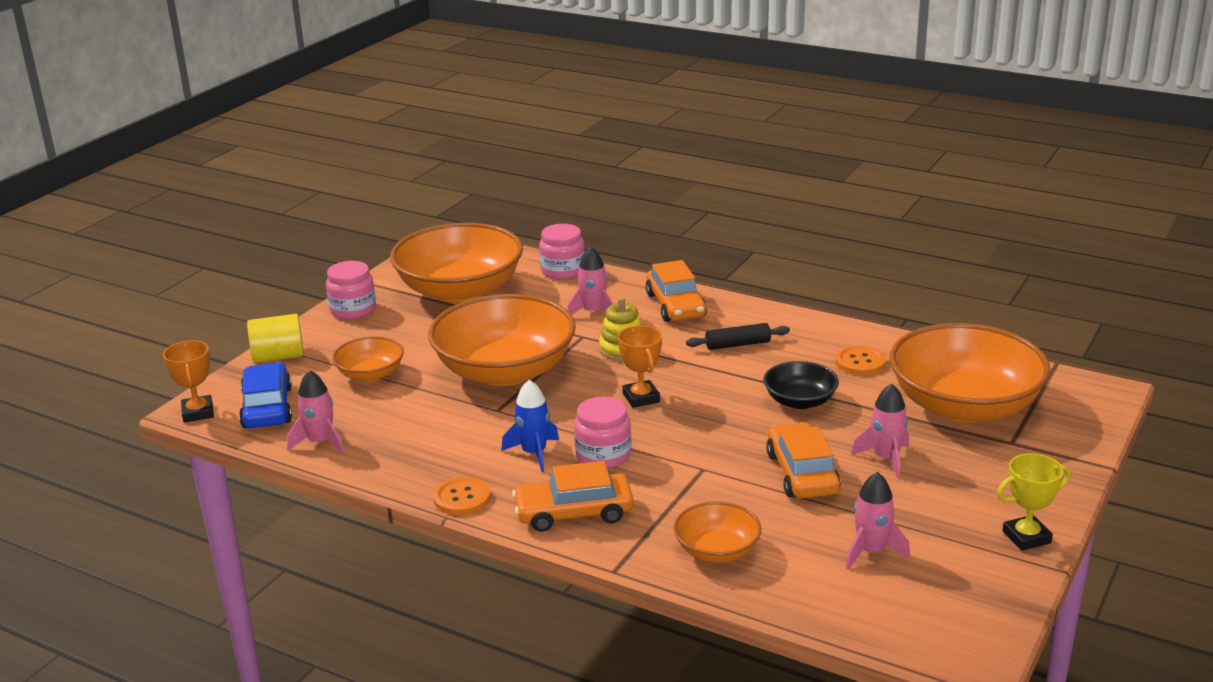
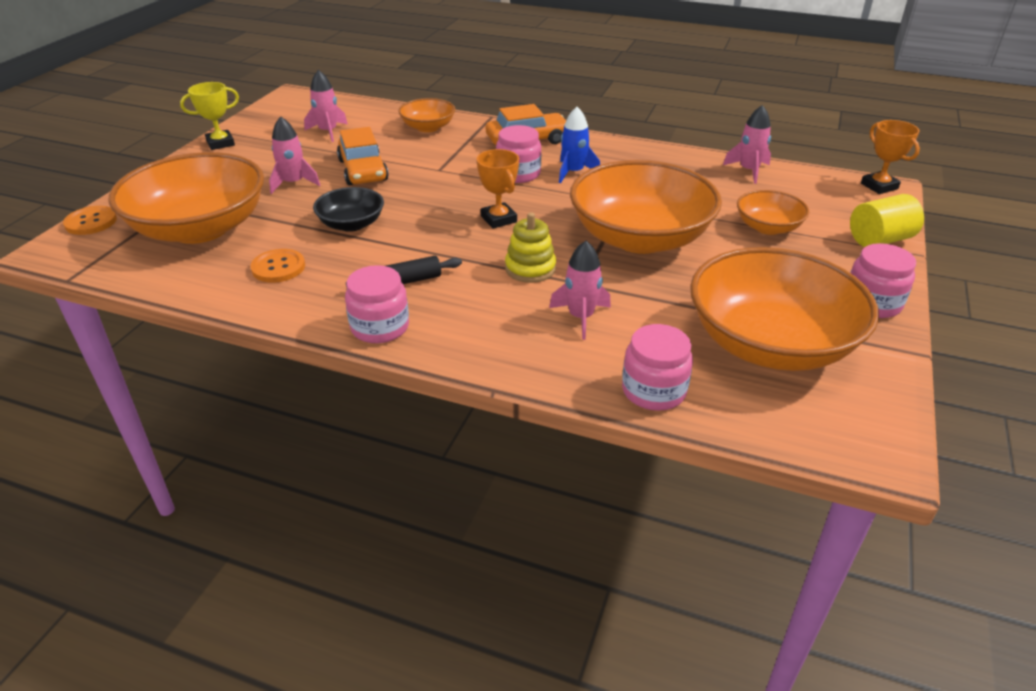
camera: 170 degrees right, 10 degrees up
blue car [239,362,292,428] -> none
orange button [433,477,491,515] -> orange button moved to [63,206,117,235]
orange car [646,260,707,322] -> none
none -> pink jar [345,265,409,343]

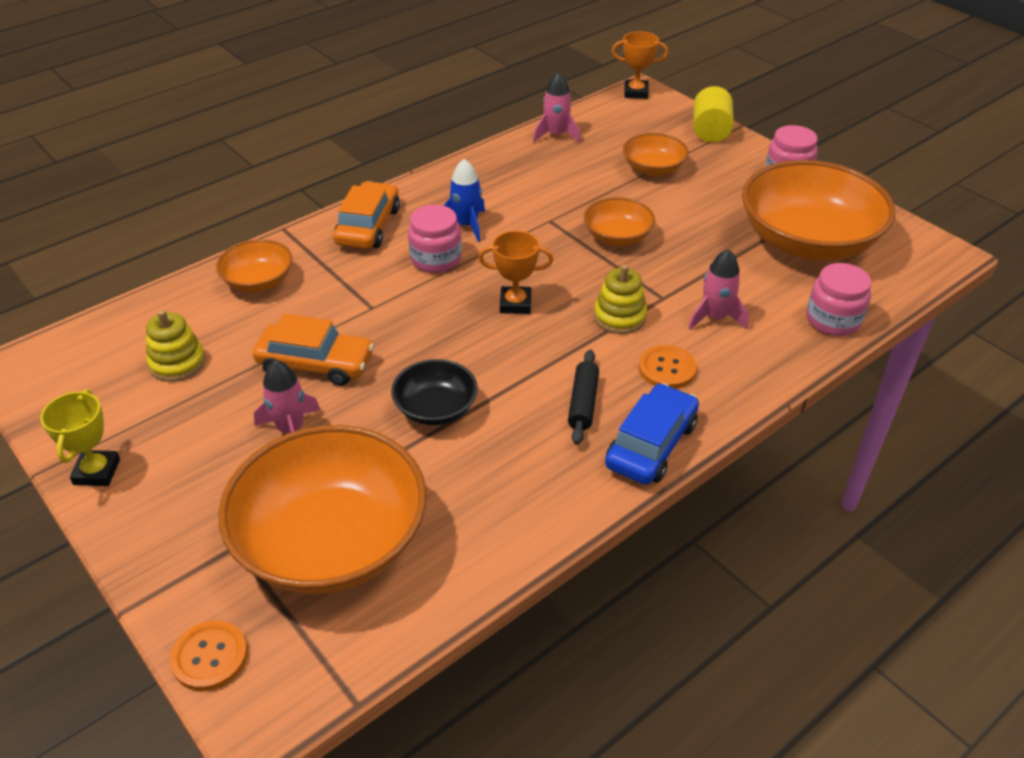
camera: 60 degrees left, 5 degrees up
orange button [251,249,305,283] -> orange button moved to [639,345,697,389]
pink rocket [304,70,348,142] -> yellow stacking toy [146,310,206,382]
pink jar [345,265,409,343] -> blue car [605,383,699,485]
orange bowl [570,160,722,254] -> orange bowl [584,197,655,246], size x0.49

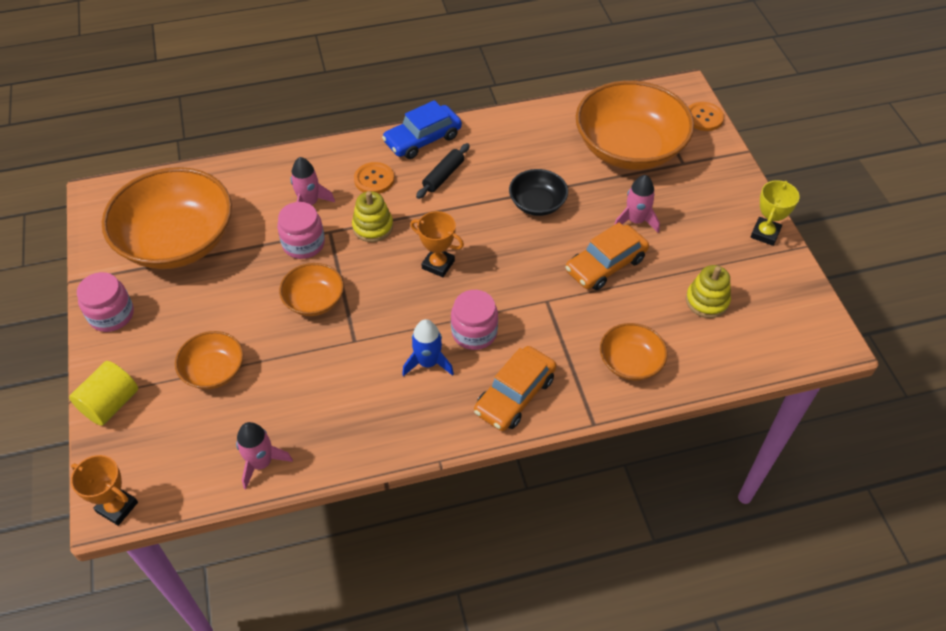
camera: 155 degrees left, 10 degrees up
orange car [253,314,374,386] -> orange car turned 75 degrees counterclockwise [565,222,649,290]
pink jar [807,263,871,336] -> pink jar moved to [277,202,325,259]

